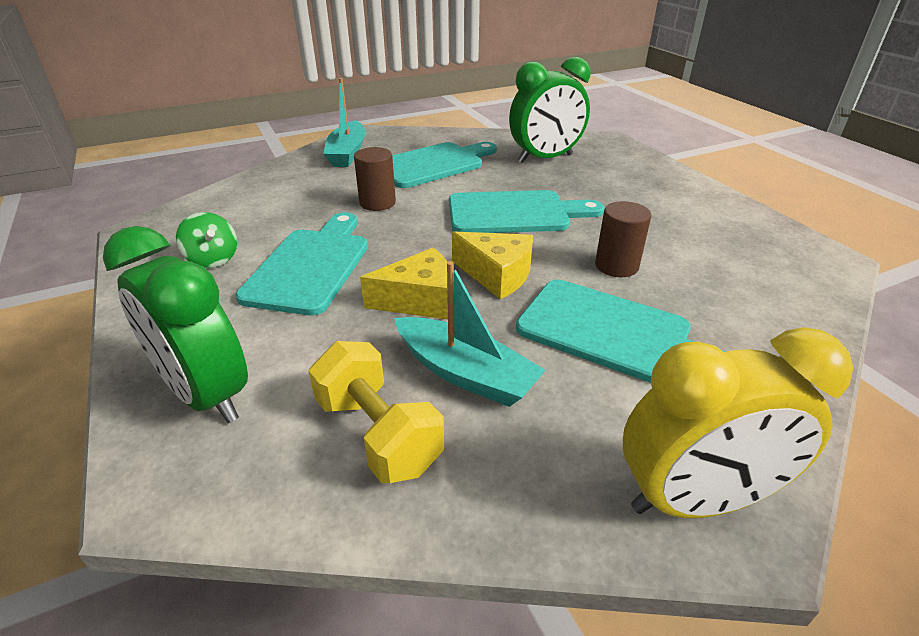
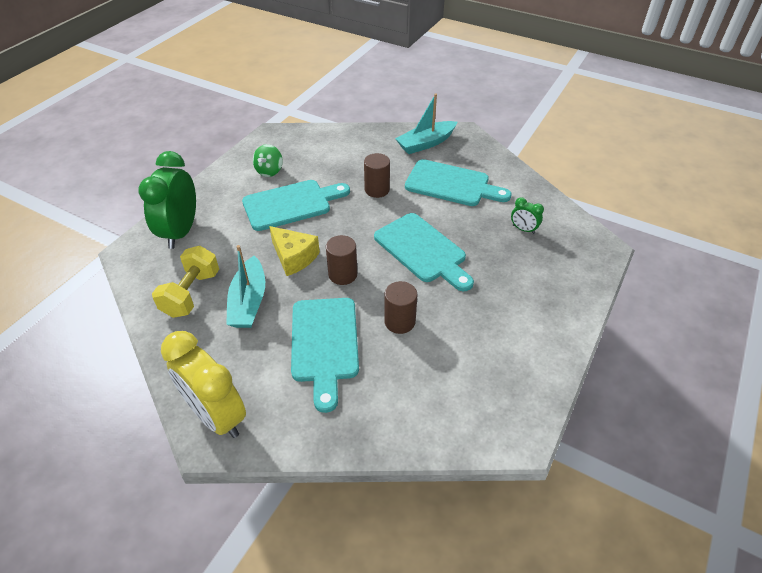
camera: 55 degrees right, 10 degrees up
yellow cheese [452,232,533,299] -> brown cylinder [326,235,357,285]
green clock [509,57,590,163] -> green clock [511,197,544,234], size x0.45

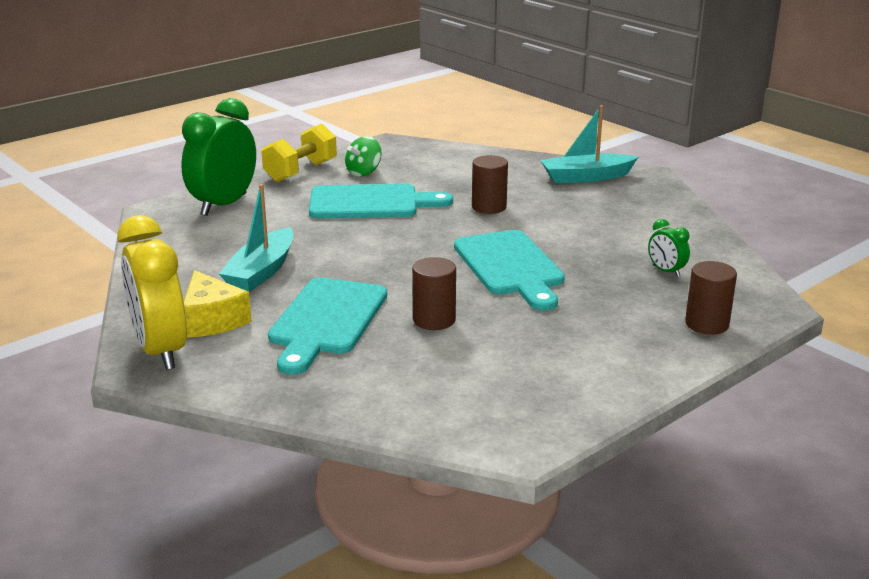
camera: 20 degrees right, 20 degrees down
yellow dumbbell [152,246,219,318] -> yellow dumbbell moved to [261,124,337,182]
yellow cheese [269,226,320,276] -> yellow cheese moved to [184,270,252,338]
brown cylinder [326,235,357,285] -> brown cylinder moved to [685,261,737,335]
turquoise cutting board [405,159,511,206] -> none

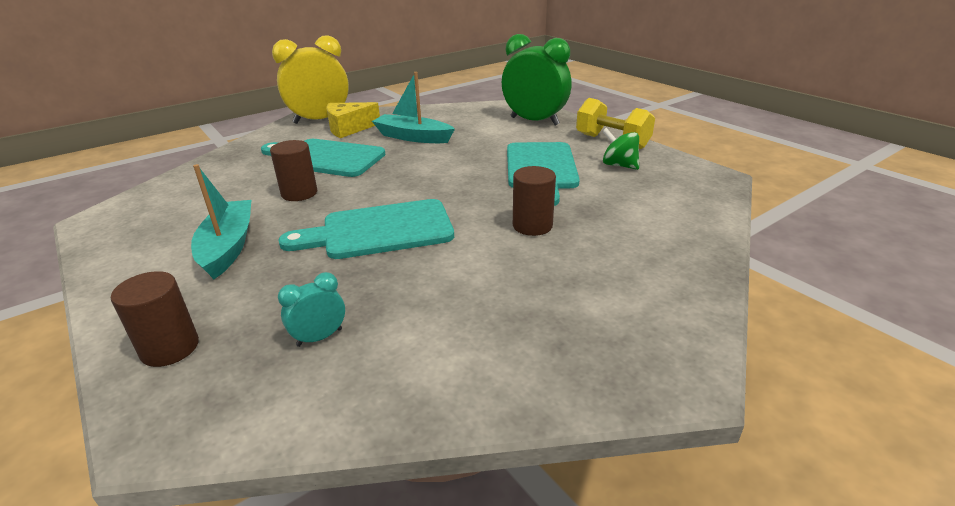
camera: 95 degrees right, 5 degrees up
turquoise boat [540,105,638,183] -> turquoise boat moved to [191,164,251,279]
green clock [648,219,690,277] -> turquoise clock [278,272,345,347]

